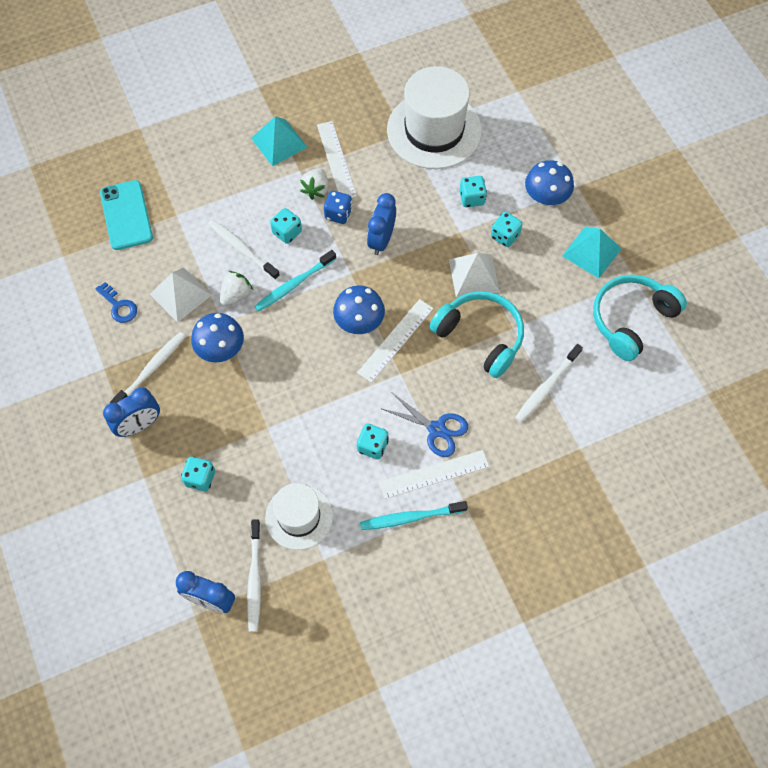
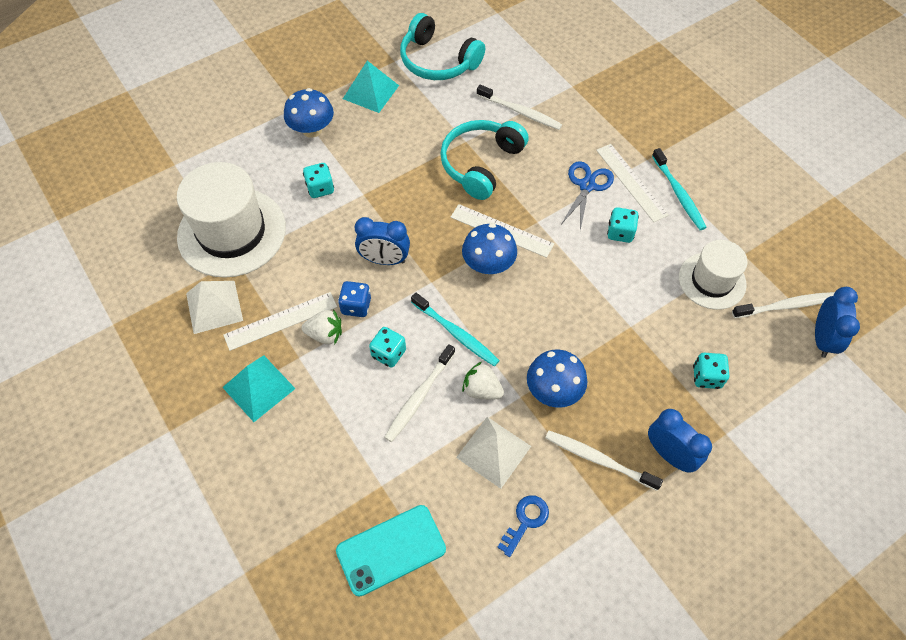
camera: 100 degrees left, 5 degrees down
white pyramid [449,253,500,297] -> white pyramid moved to [186,281,243,334]
turquoise dice [491,212,523,247] -> none

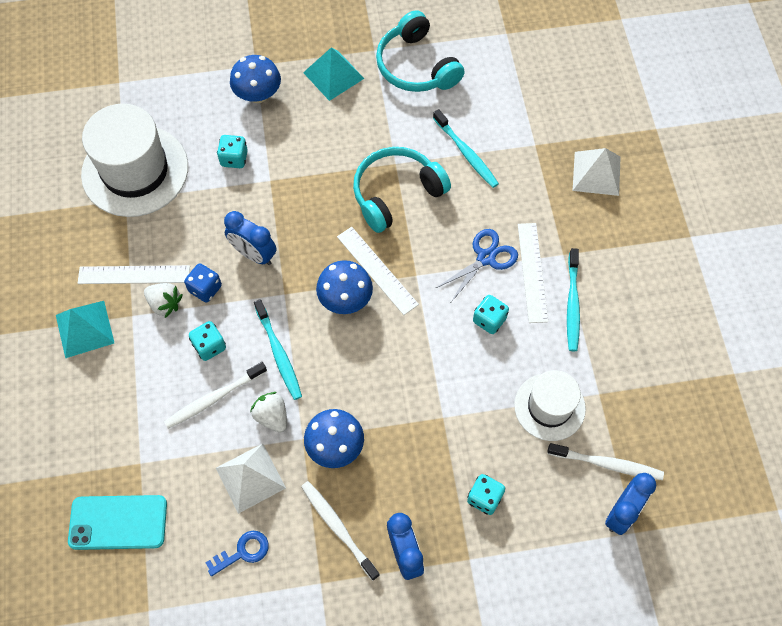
camera: 25 degrees right, 5 degrees up
white pyramid [186,281,243,334] -> white pyramid moved to [573,148,621,196]
white toothbrush [477,85,562,130] -> turquoise toothbrush [433,109,499,188]

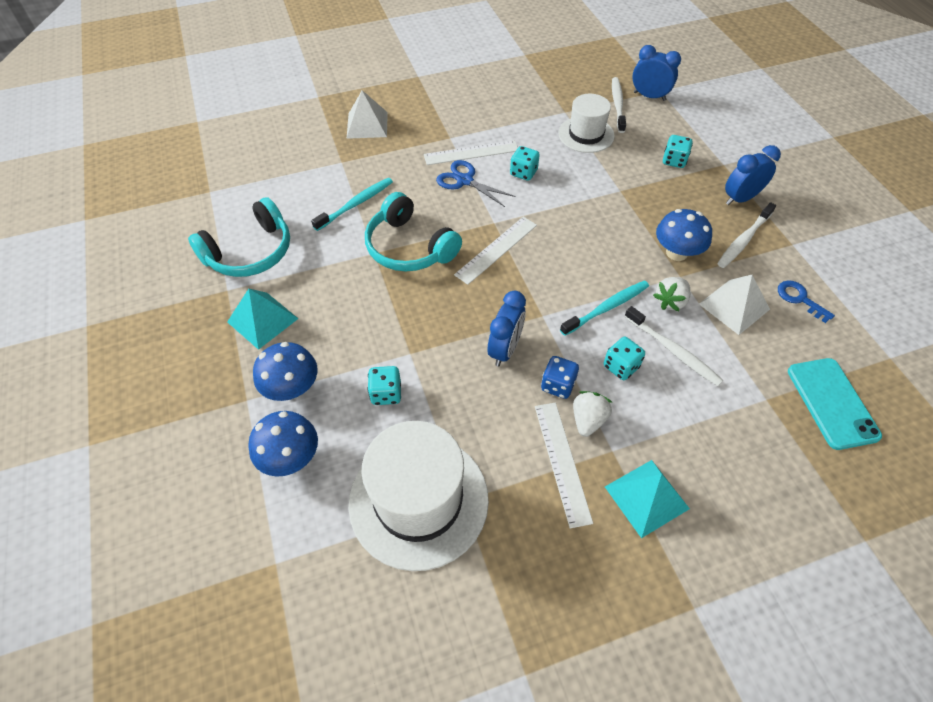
camera: 100 degrees left, 10 degrees down
blue mushroom [316,260,373,314] -> blue mushroom moved to [248,411,318,477]
turquoise toothbrush [567,248,580,351] -> none

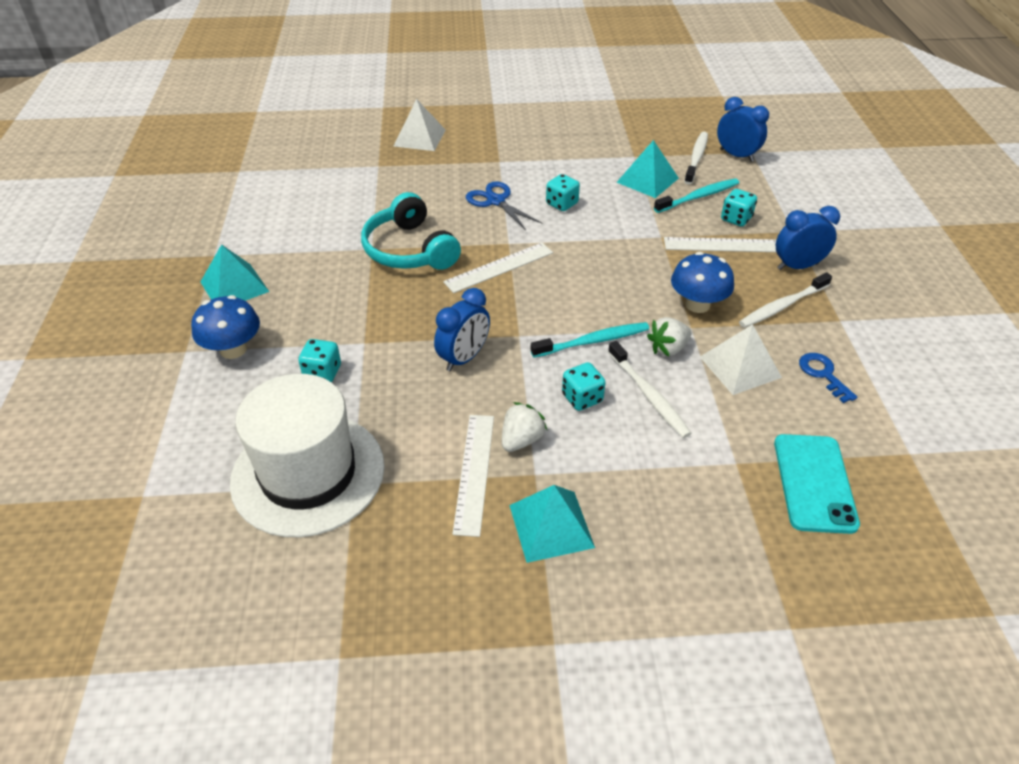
camera: 15 degrees right, 10 degrees down
turquoise headphones [188,197,290,277] -> none
blue mushroom [248,411,318,477] -> none
turquoise toothbrush [311,178,393,231] -> turquoise toothbrush moved to [654,178,739,213]
white ruler [424,140,518,165] -> white ruler moved to [664,237,776,252]
blue dice [541,356,579,399] -> none
white hat [558,94,615,153] -> turquoise pyramid [617,140,679,198]

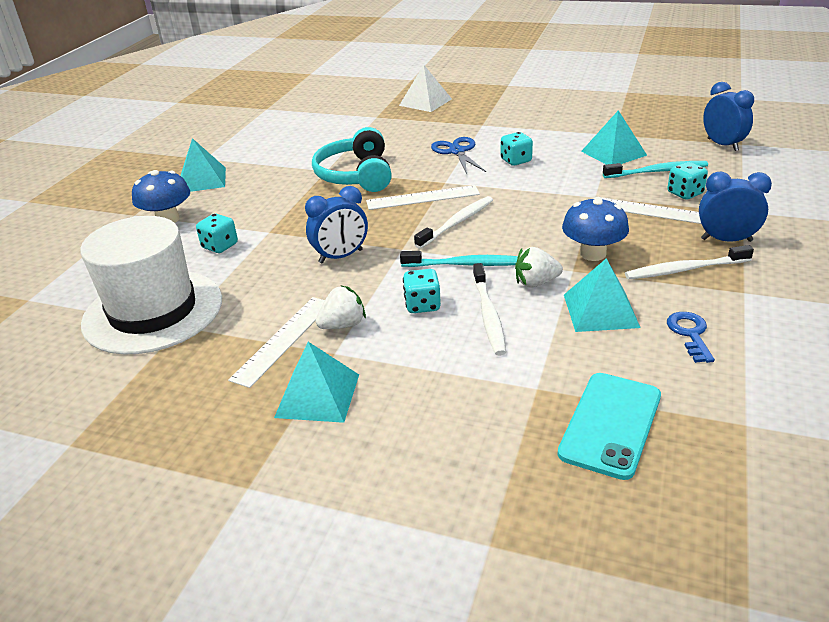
camera: 25 degrees right, 10 degrees down
white toothbrush [684,132,708,184] -> white toothbrush moved to [414,196,493,249]
white pyramid [700,324,782,395] -> turquoise pyramid [564,258,641,332]

